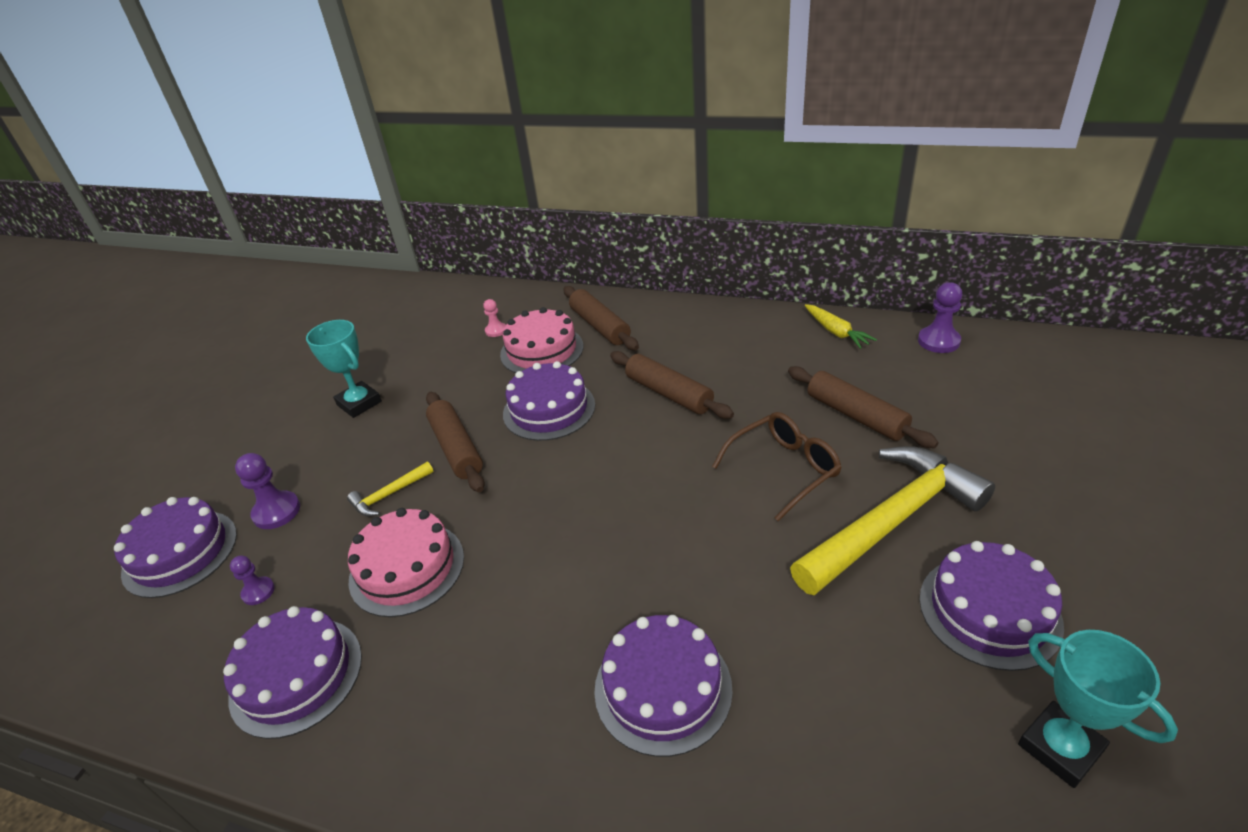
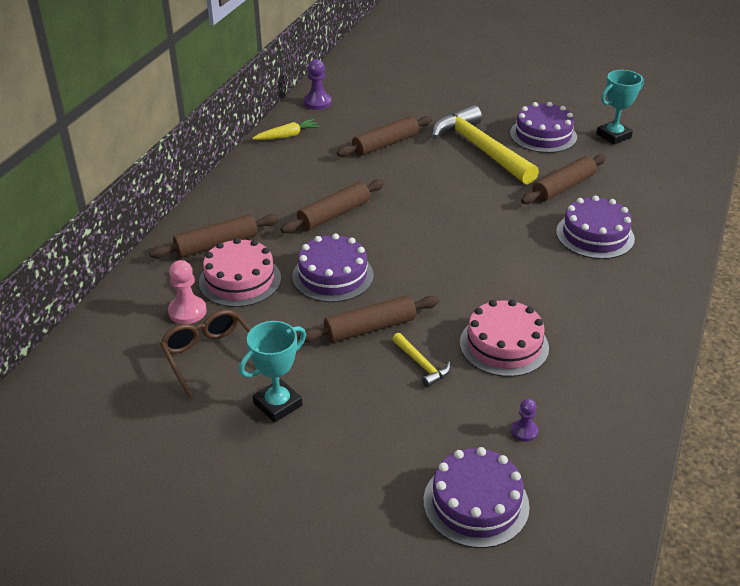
camera: 90 degrees left, 0 degrees up
purple cake [223,606,362,739] -> none
purple pawn [235,453,300,529] -> none
pink pawn [483,299,506,337] -> pink pawn [168,260,207,324], size x1.63
brown glasses [712,412,842,521] -> brown glasses moved to [160,310,251,398]
none -> brown rolling pin [521,154,606,204]

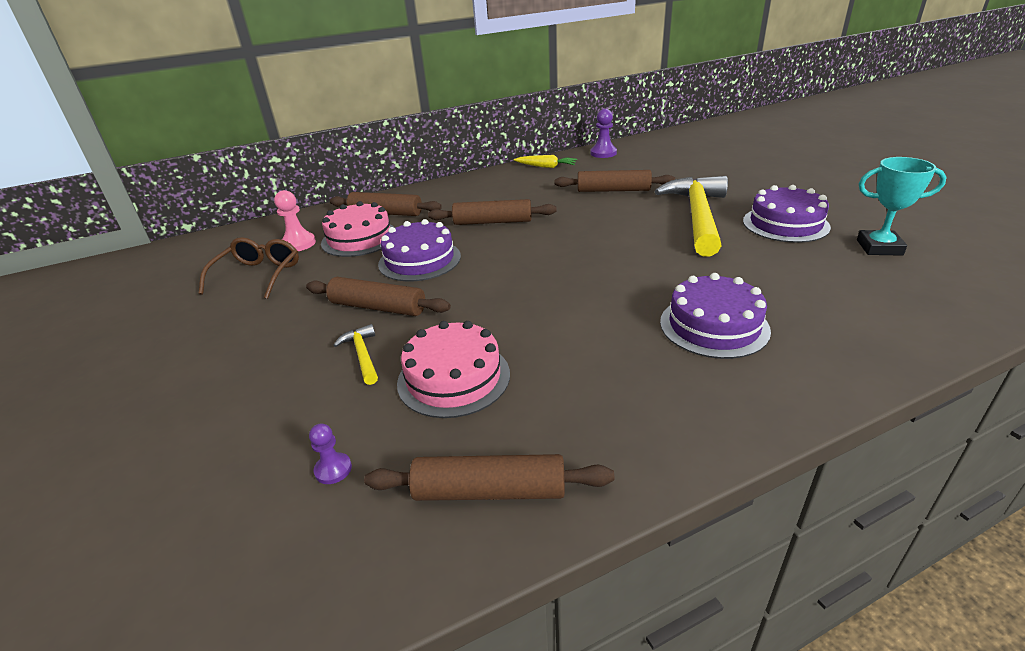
camera: 45 degrees right, 5 degrees down
turquoise trophy [239,321,306,423] -> none
yellow hammer [392,333,451,387] -> yellow hammer turned 150 degrees clockwise [333,324,378,385]
purple cake [423,447,530,548] -> none
brown rolling pin [521,154,606,204] -> brown rolling pin moved to [364,454,614,501]

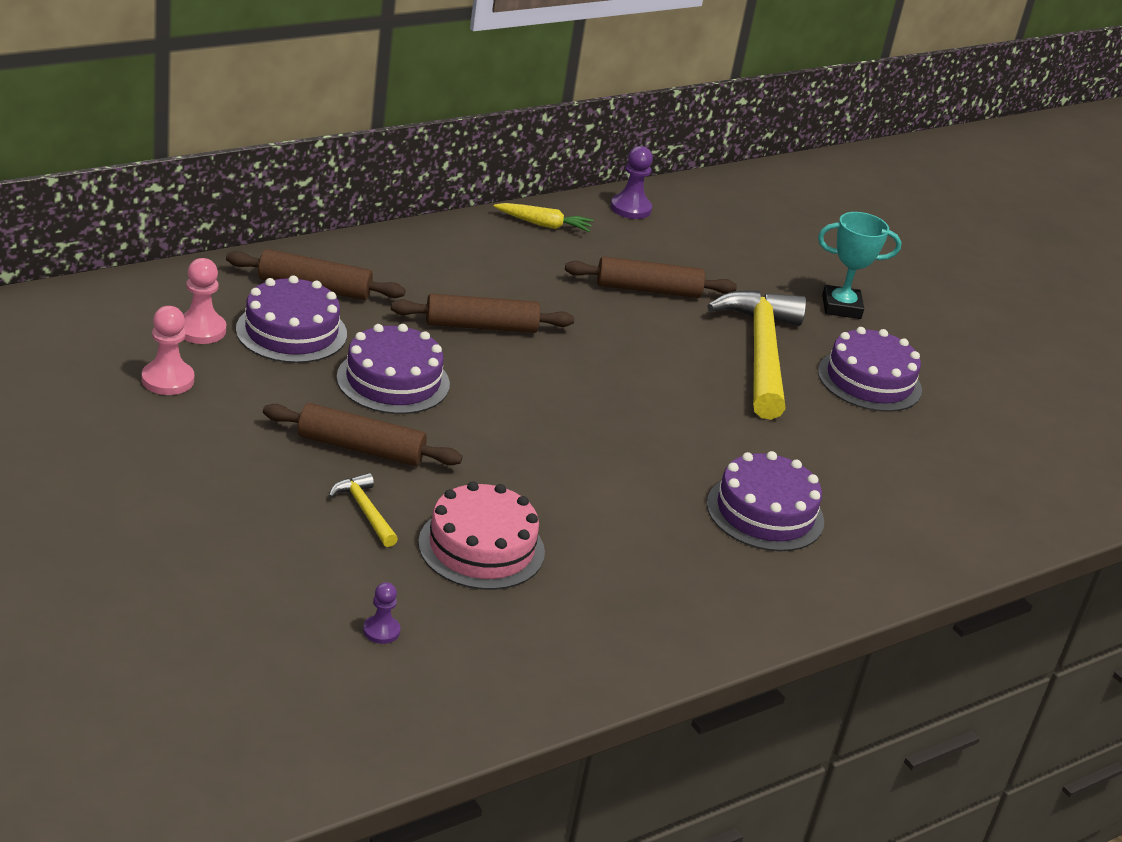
camera: 15 degrees left, 0 degrees up
brown glasses [199,237,299,299] -> pink pawn [142,306,194,395]
pink cake [321,201,395,257] -> purple cake [236,275,347,363]
brown rolling pin [364,454,614,501] -> none
turquoise trophy [857,157,946,256] -> turquoise trophy moved to [818,212,901,319]

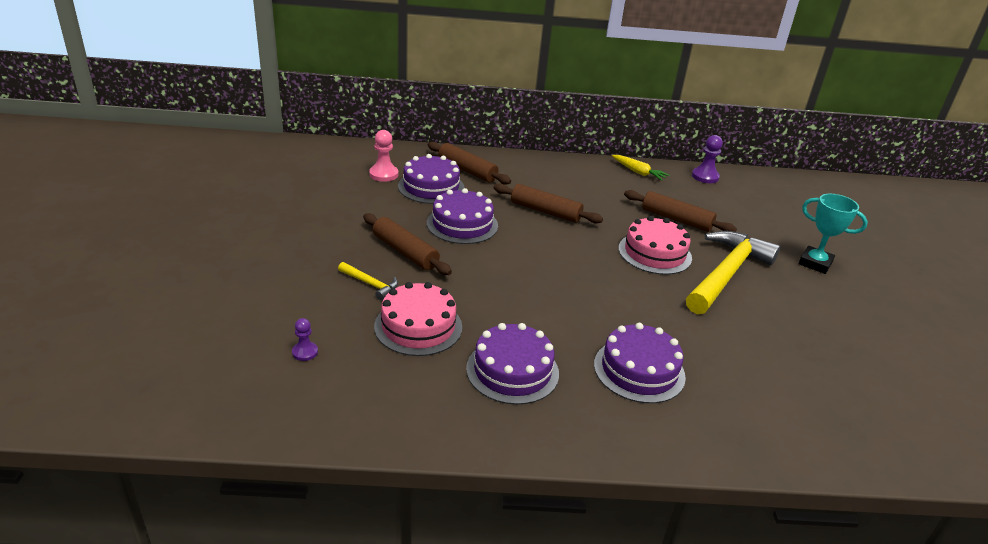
camera: 35 degrees right, 0 degrees up
pink pawn [142,306,194,395] -> none
yellow hammer [329,473,398,547] -> yellow hammer turned 120 degrees clockwise [338,262,398,300]
purple cake [818,327,922,412] -> purple cake moved to [466,323,559,405]
none -> pink cake [618,216,692,275]

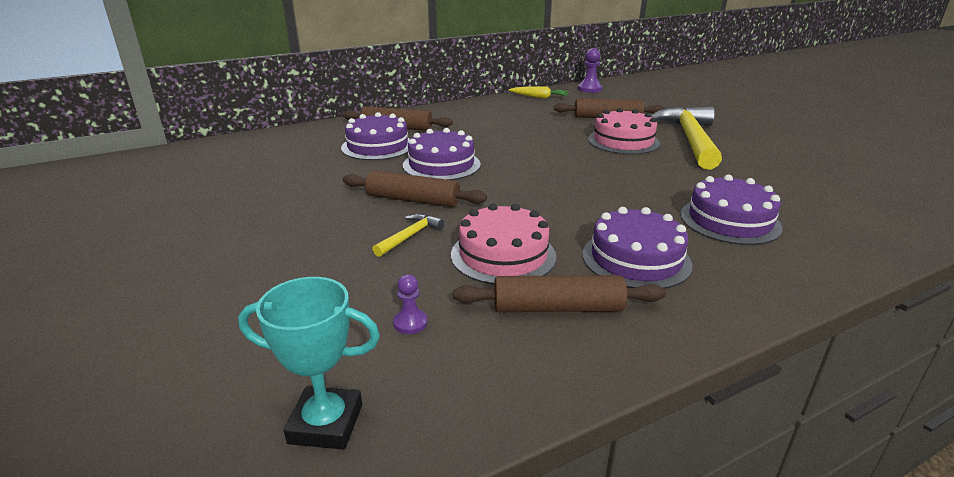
camera: 25 degrees left, 5 degrees down
yellow hammer [338,262,398,300] -> yellow hammer turned 60 degrees counterclockwise [372,214,444,257]
pink pawn [369,130,398,182] -> none
brown rolling pin [493,183,603,223] -> brown rolling pin moved to [453,275,666,312]
turquoise trophy [799,194,868,274] -> turquoise trophy moved to [238,277,380,450]

